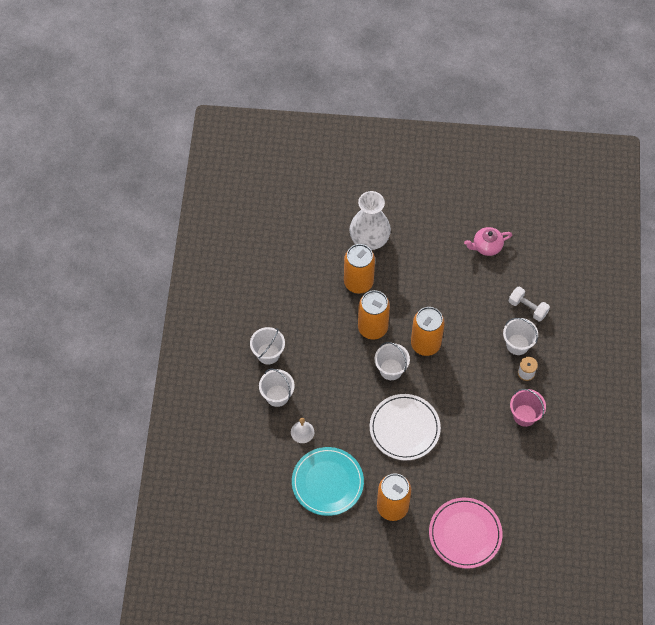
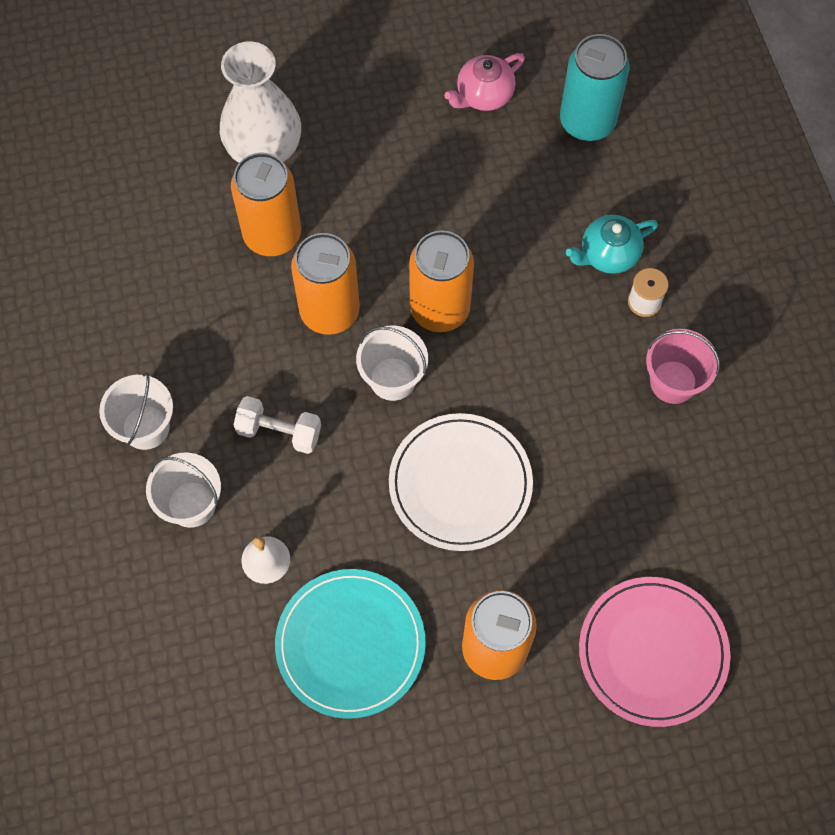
camera: 20 degrees left, 5 degrees up
white bucket [503,318,538,355] -> turquoise teapot [566,215,658,274]
white dumbbell [509,286,550,322] -> white dumbbell moved to [233,396,321,454]
none -> turquoise can [560,34,629,141]

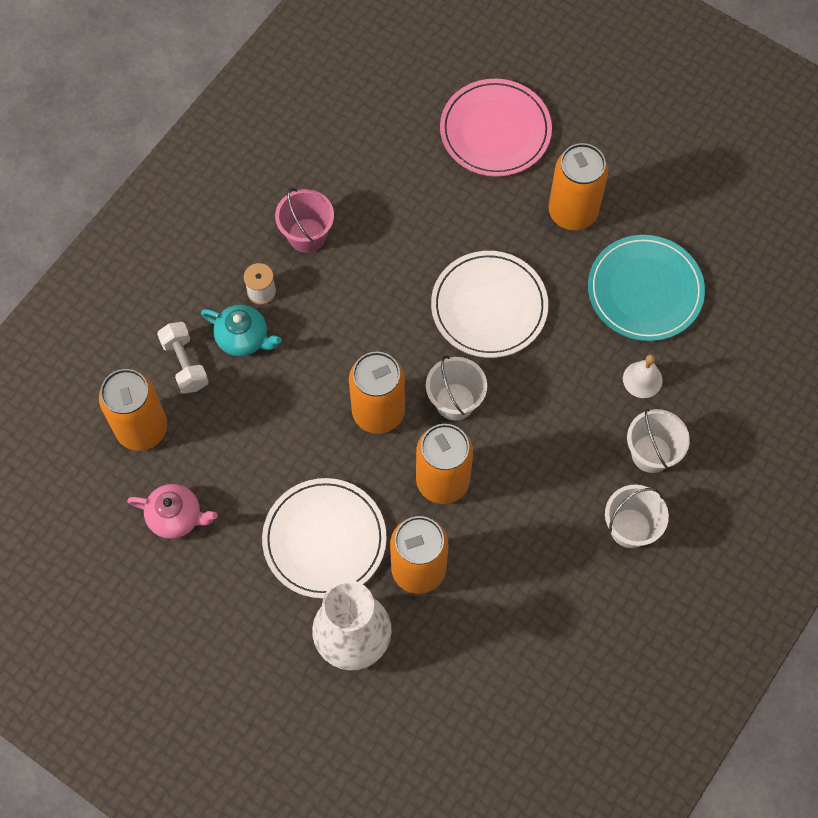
camera: 130 degrees left, 0 degrees up
white dumbbell [233,396,321,454] -> white dumbbell moved to [157,322,209,394]
turquoise can [560,34,629,141] -> orange can [99,369,167,451]
none -> white plate [262,478,387,598]

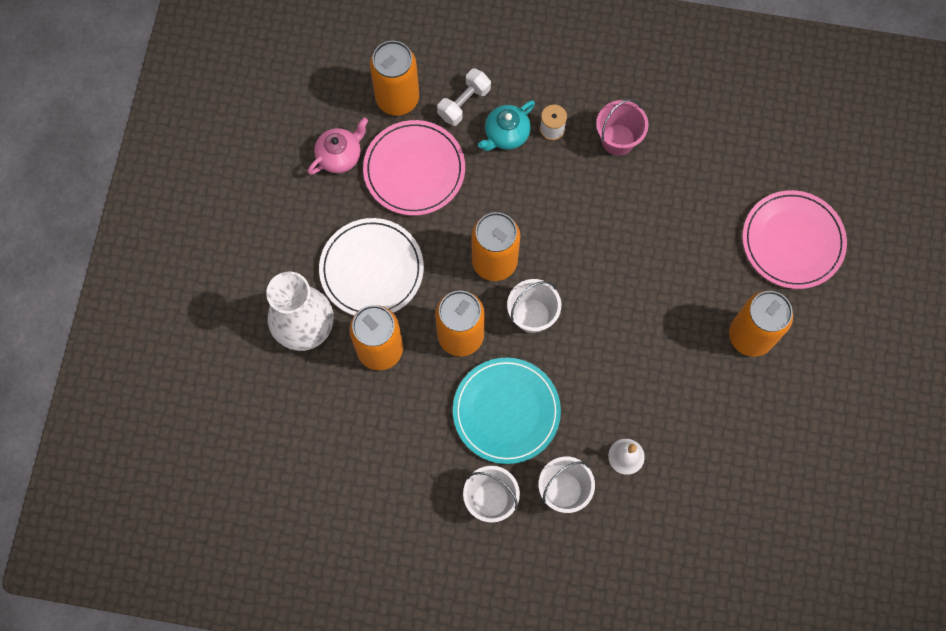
camera: 65 degrees right, 5 degrees up
pink teapot [127,484,218,539] -> pink teapot turned 120 degrees counterclockwise [308,118,368,175]
turquoise teapot [201,305,281,356] -> turquoise teapot turned 45 degrees clockwise [478,100,535,151]
white plate [431,251,548,358] -> none
turquoise plate [588,235,705,341] -> turquoise plate moved to [453,358,561,464]
none -> pink plate [363,120,465,216]

